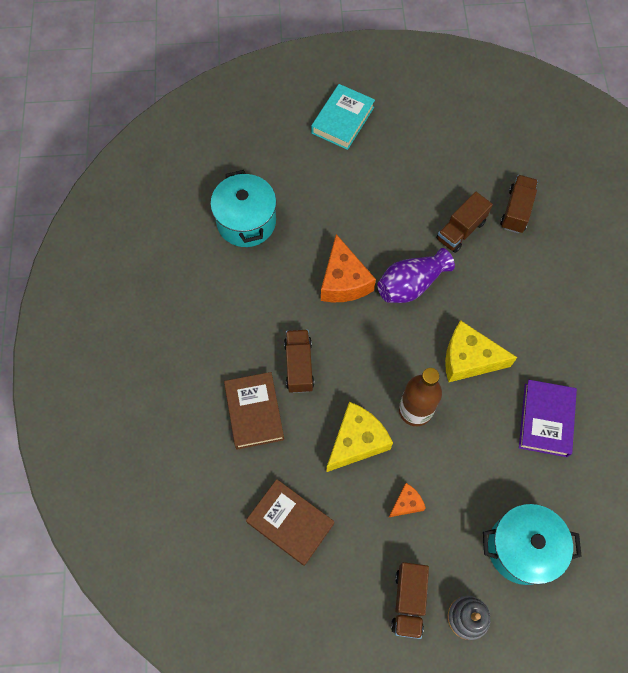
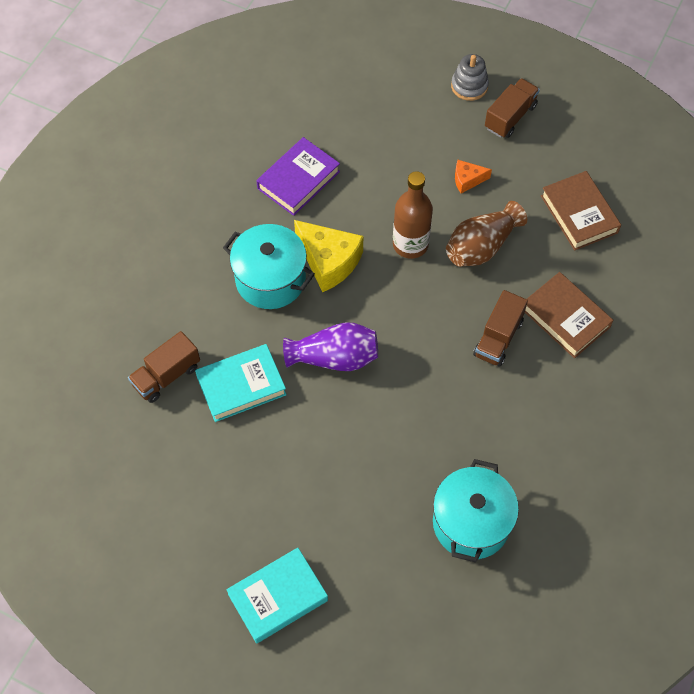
camera: 150 degrees left, 5 degrees down
brown book [224,372,284,450] -> brown book turned 60 degrees counterclockwise [525,272,613,358]
orange cheese [321,234,376,302] -> none
yellow cheese [326,402,393,472] -> brown vase [446,201,527,267]
brown truck [436,192,493,253] -> turquoise book [195,344,287,422]
turquoise pot [483,504,582,585] -> turquoise pot moved to [223,224,315,309]

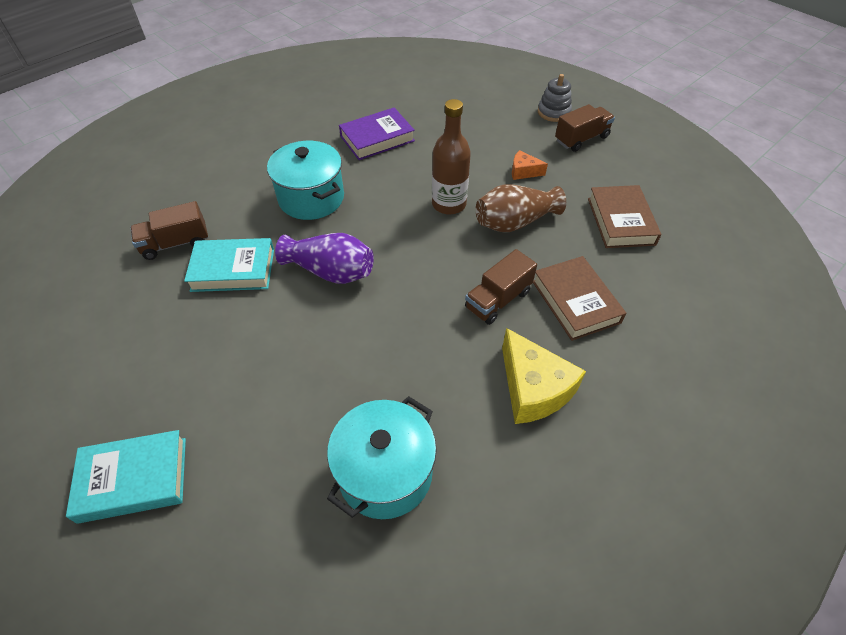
camera: 20 degrees right, 10 degrees down
yellow cheese [294,220,363,292] -> yellow cheese moved to [502,328,586,424]

